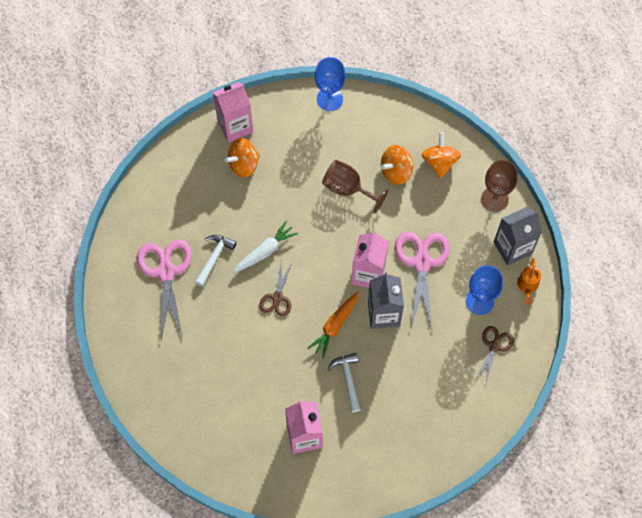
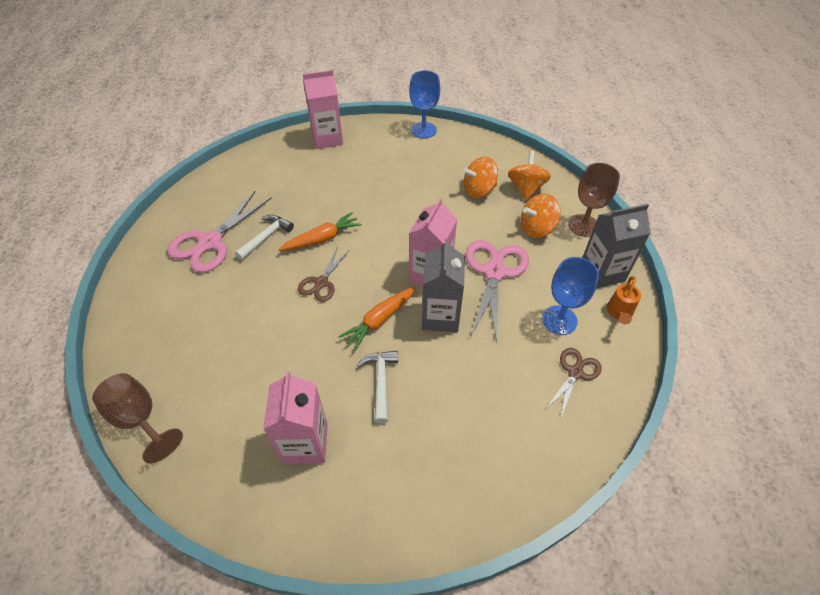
camera: 10 degrees right, 15 degrees down
pink scissors [137,240,192,341] -> pink scissors turned 150 degrees counterclockwise [167,191,272,273]
orange spinning top [225,138,260,178] -> orange spinning top moved to [521,194,561,238]
white carrot [232,221,298,274] -> orange carrot [278,212,361,251]
brown goblet [322,160,388,214] -> brown goblet moved to [92,373,183,464]

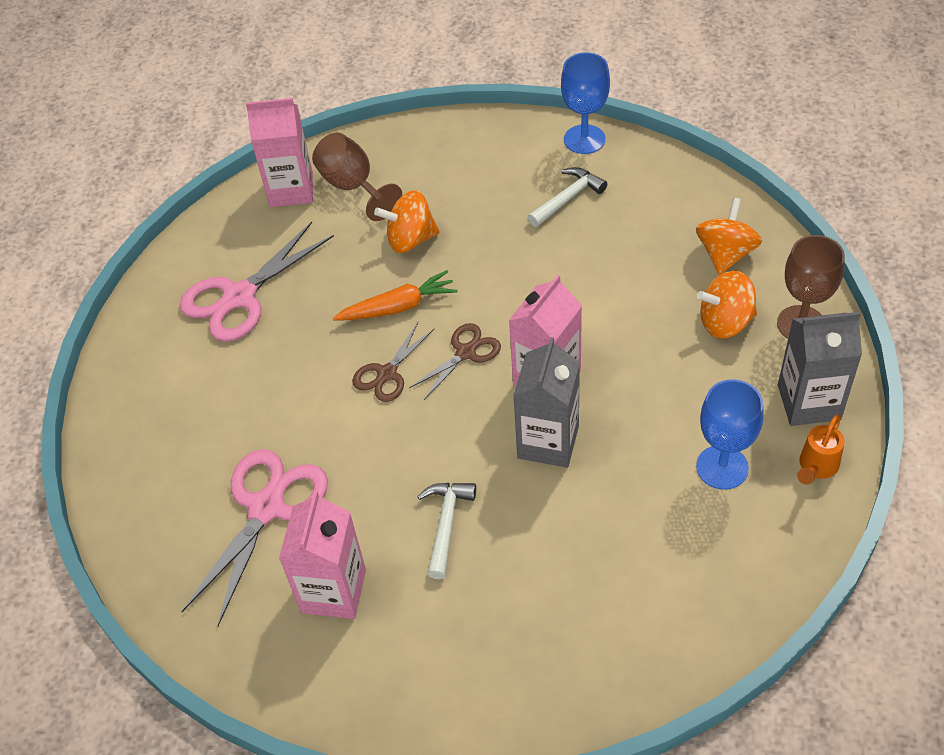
camera: 15 degrees right, 0 degrees up
brown goblet [92,373,183,464] -> brown goblet moved to [312,133,402,221]
white hammer [235,215,294,260] -> white hammer moved to [528,167,607,227]
pink carton [303,70,343,149] -> pink carton moved to [246,98,313,207]
orange carrot [338,286,416,351] -> none
orange spinning top [462,156,498,198] -> orange spinning top moved to [374,190,440,253]
pink scissors [466,240,529,341] -> pink scissors moved to [181,449,328,627]
brown scissors [545,348,602,419] -> brown scissors moved to [409,323,501,400]

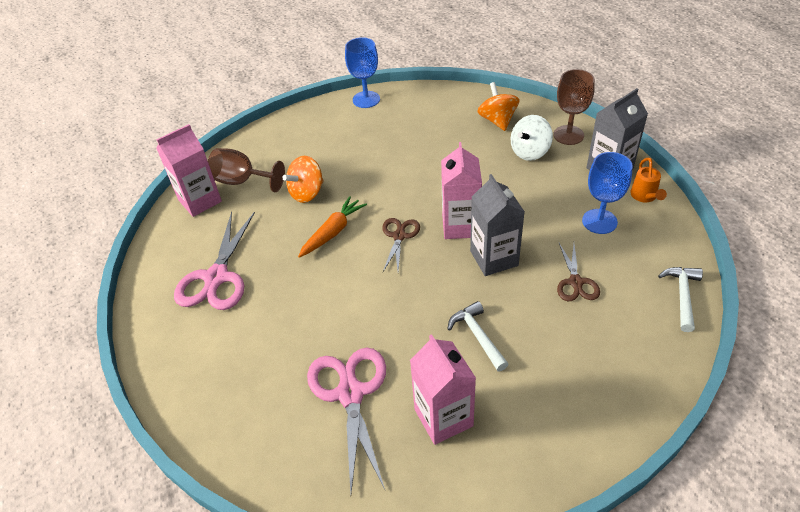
camera: 35 degrees left, 5 degrees down
brown scissors [352,322,434,402] -> brown scissors moved to [557,243,600,301]
white hammer [528,167,607,227] -> white hammer moved to [658,267,703,332]
orange spinning top [697,271,757,339] -> white spinning top [511,115,553,161]

